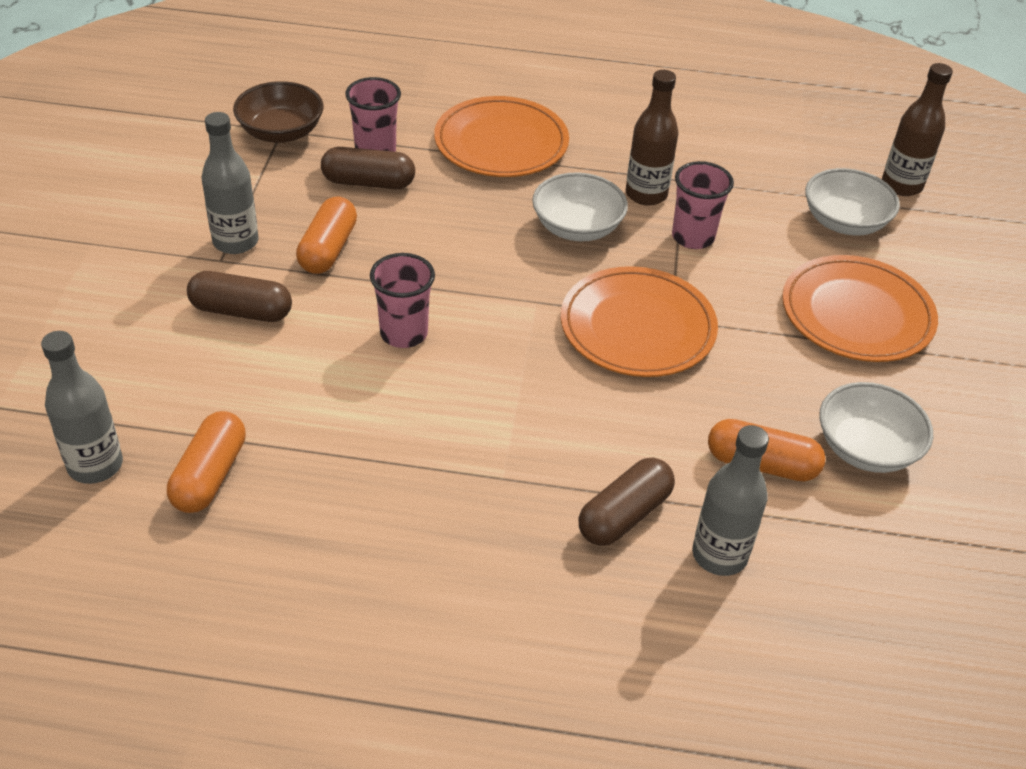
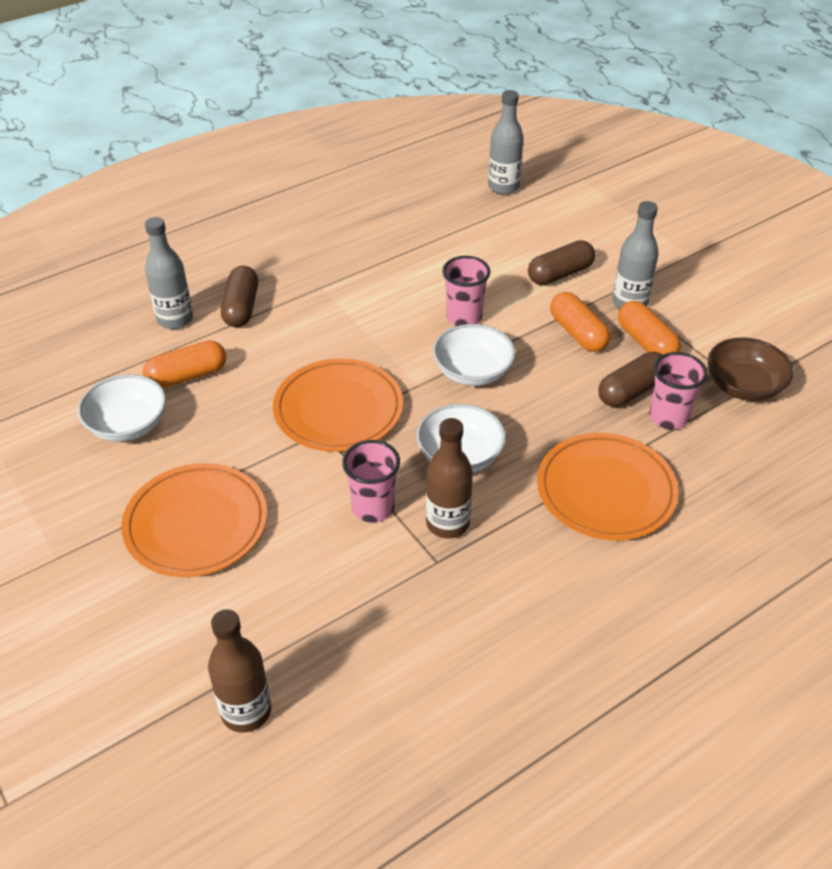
camera: 140 degrees right, 0 degrees up
orange capsule [167,411,246,513] -> orange capsule moved to [618,301,681,355]
white bowl [805,168,900,235] -> white bowl moved to [433,324,516,386]

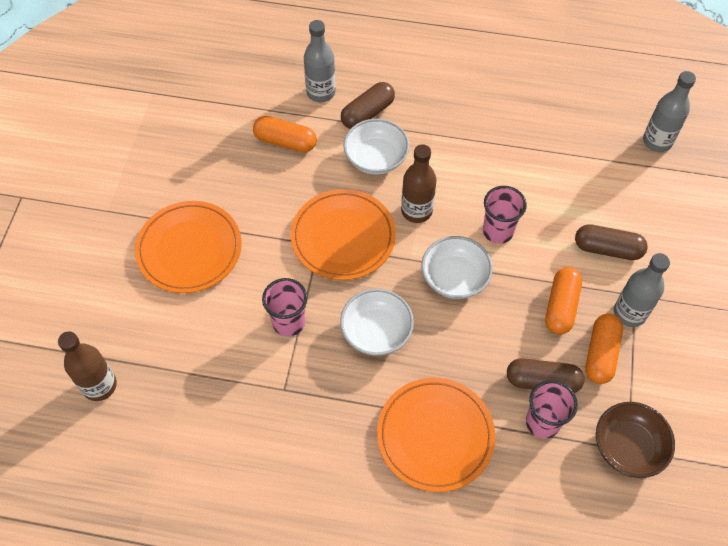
camera: 45 degrees right, 15 degrees up
white bowl [78,374,166,442] -> white bowl moved to [343,119,409,175]
brown bottle [426,418,473,539] -> brown bottle moved to [401,144,436,223]

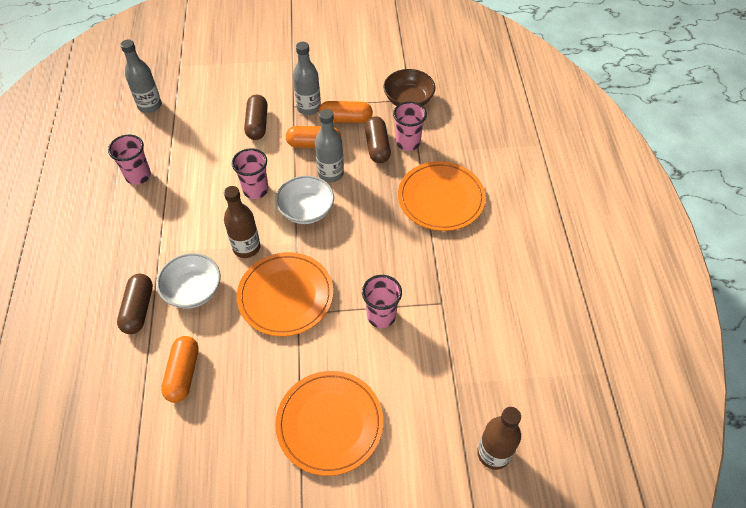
camera: 105 degrees left, 5 degrees down
grey bottle [304,20,336,102] -> grey bottle moved to [315,109,344,182]
white bowl [340,289,414,356] -> none
brown capsule [341,82,395,129] -> brown capsule turned 60 degrees clockwise [117,274,153,334]
none -> pink cup [108,134,151,185]

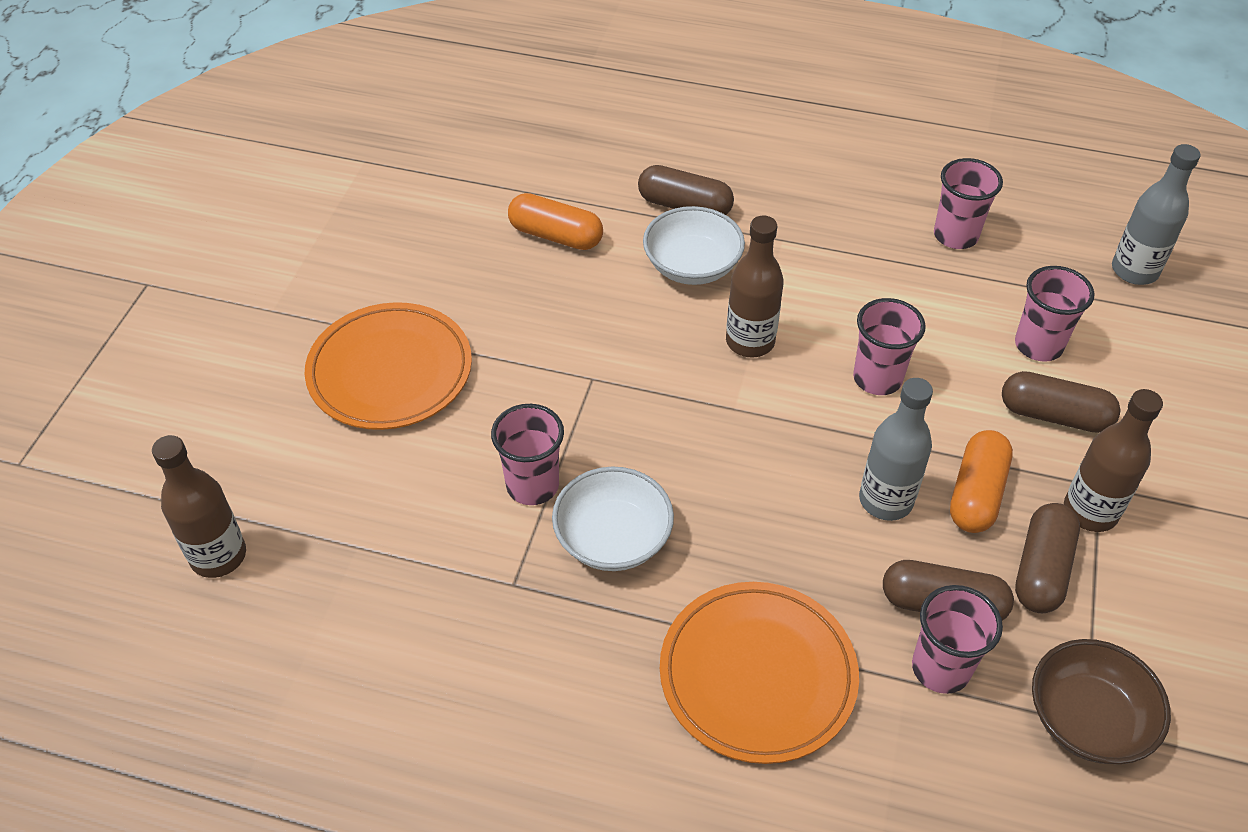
camera: 110 degrees right, 5 degrees down
orange plate [237,252,333,336] -> none
white bowl [276,176,334,224] -> white bowl moved to [552,467,674,571]
grey bottle [293,42,321,115] -> brown bottle [1064,389,1163,532]
orange capsule [319,101,373,123] -> brown capsule [1015,503,1080,613]
none -> pink cup [1015,266,1095,362]

